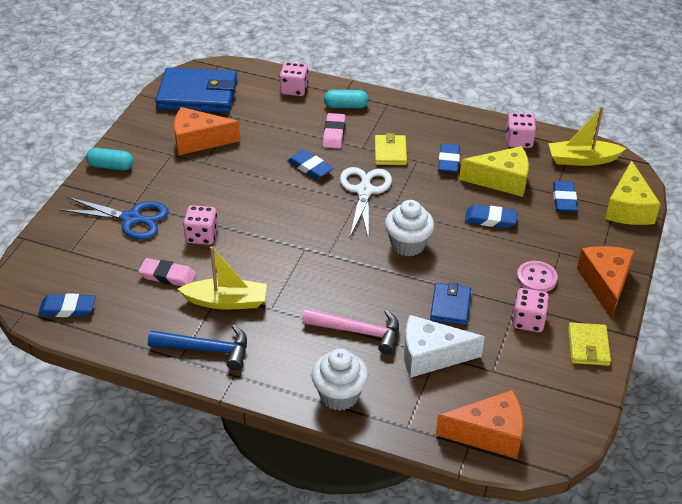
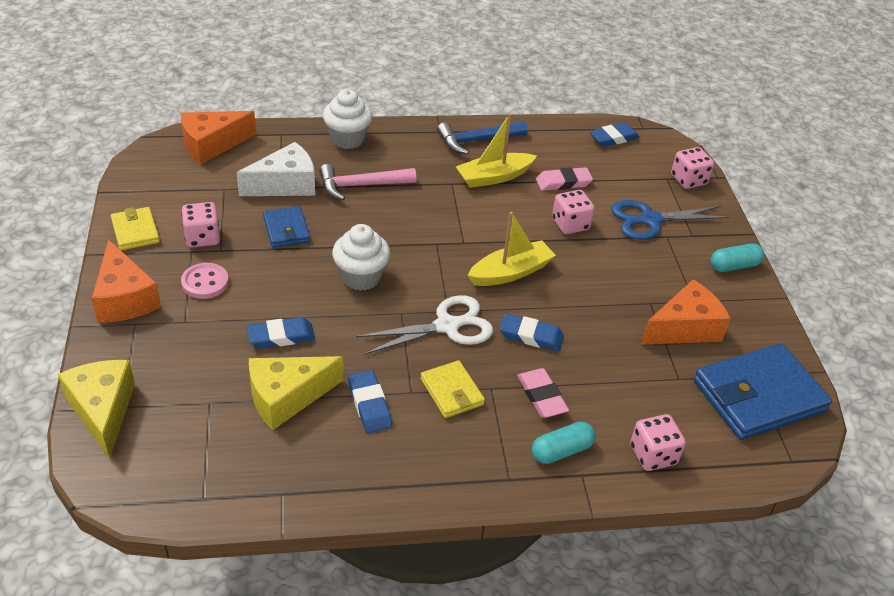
camera: 150 degrees right, 0 degrees up
white scissors [340,167,392,240] -> white scissors turned 90 degrees counterclockwise [356,295,493,355]
pink dice [506,113,536,148] -> pink dice moved to [671,147,714,189]
yellow boat [548,106,626,166] -> yellow boat moved to [467,212,556,286]
blue eraser [553,181,578,212] -> none

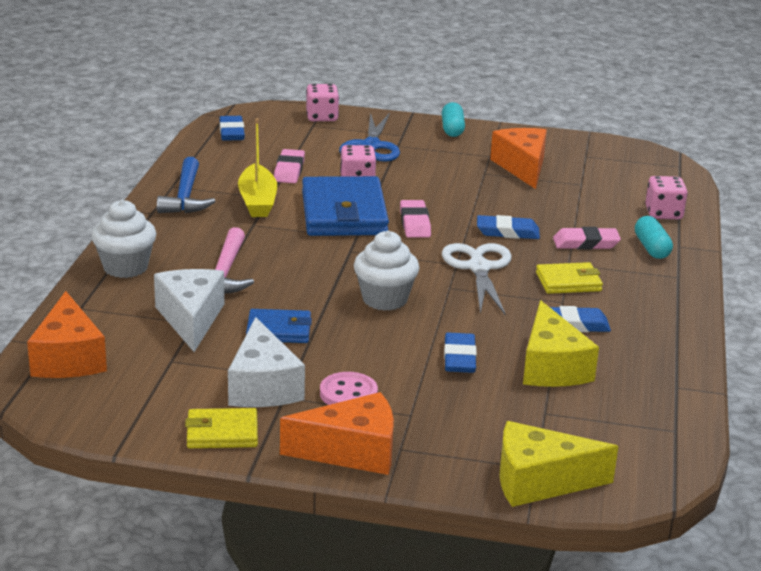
camera: 70 degrees left, 15 degrees down
pink dice [181,202,220,248] -> white cheese [228,317,305,407]
yellow boat [467,212,556,286] -> pink eraser [400,200,431,238]
blue eraser [499,313,564,351] -> blue eraser turned 60 degrees clockwise [477,215,540,239]
blue wallet [693,343,832,440] -> blue wallet moved to [302,176,389,236]

